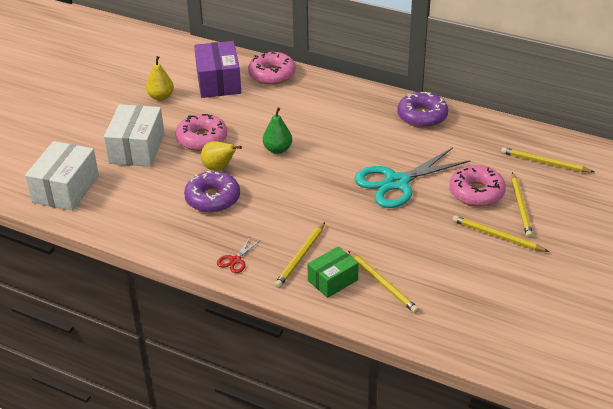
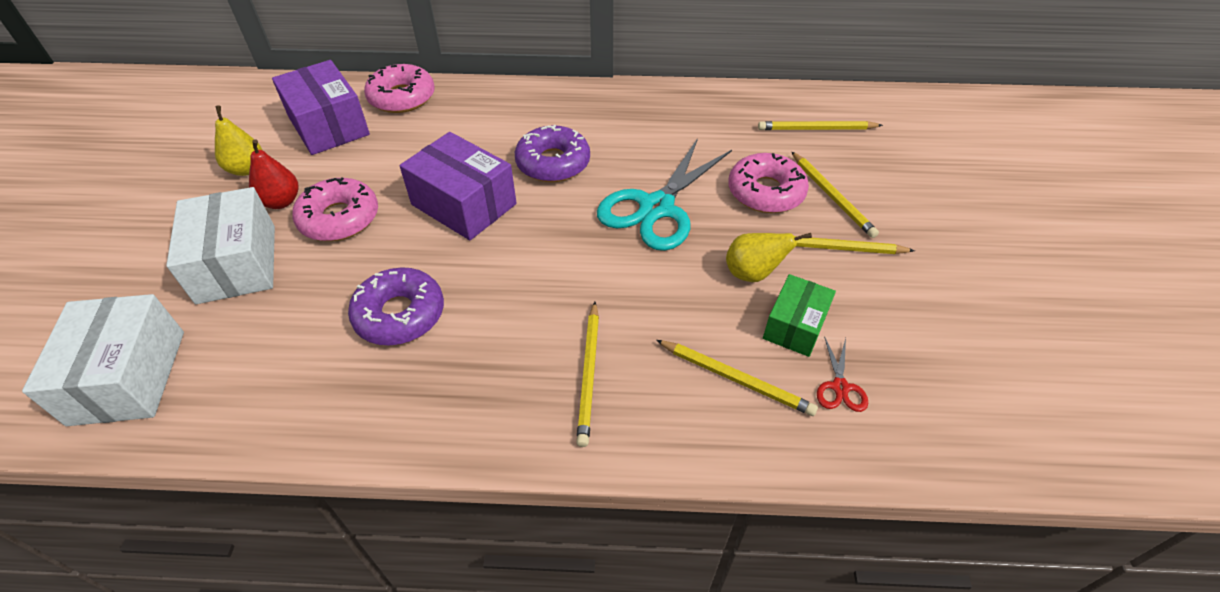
camera: 25 degrees left, 10 degrees up
yellow pear [201,141,242,171] -> yellow pear moved to [726,233,812,282]
red scissors [217,237,261,273] -> red scissors moved to [817,336,868,412]
green pear [263,107,292,154] -> purple box [400,132,516,240]
green box [307,246,359,298] -> green box moved to [763,274,836,357]
purple donut [397,92,448,128] -> purple donut moved to [515,125,590,182]
none -> red pear [249,139,298,209]

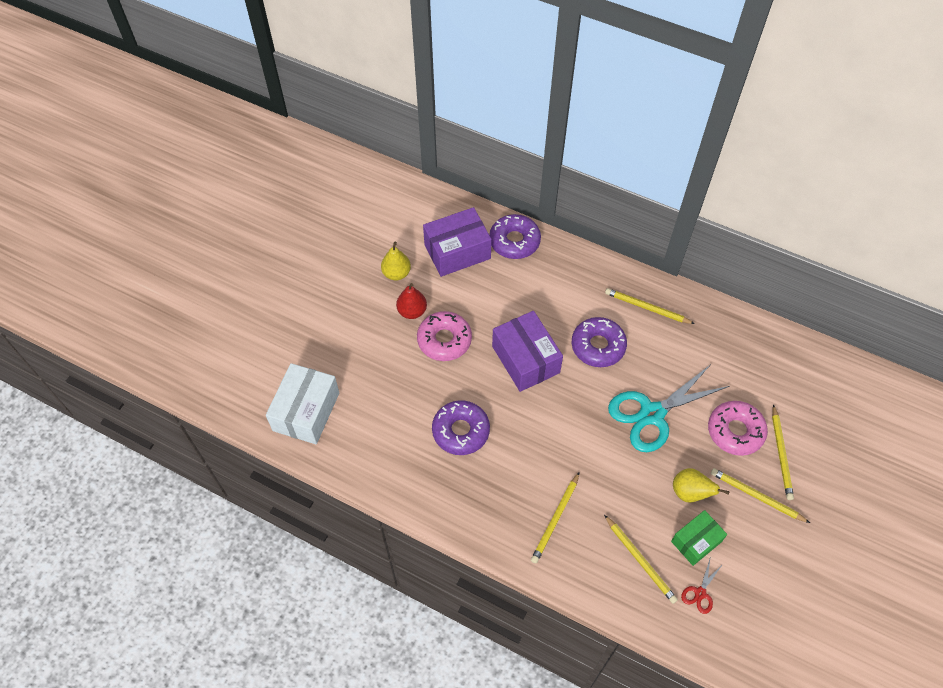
camera: 25 degrees right, 10 degrees up
white box [166,187,275,304] -> none
purple box [272,60,370,155] -> purple box turned 75 degrees clockwise [423,207,492,277]
pink donut [364,64,435,113] -> purple donut [489,214,541,259]
yellow pencil [758,121,883,130] -> yellow pencil moved to [605,288,695,324]

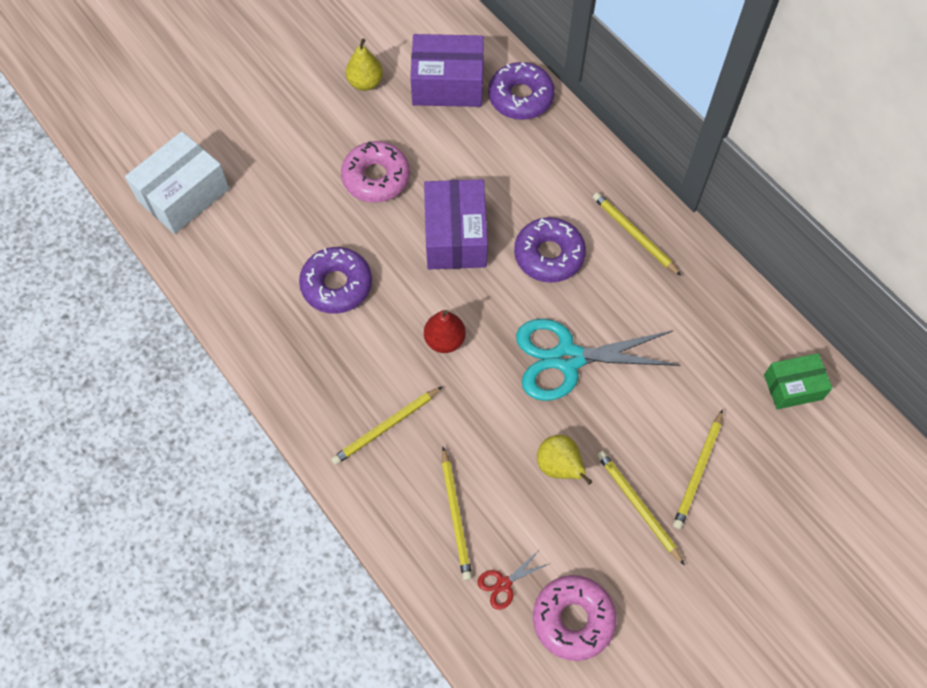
camera: 25 degrees right, 5 degrees up
red pear [396,283,427,319] -> red pear moved to [424,310,466,353]
green box [671,510,727,566] -> green box moved to [764,353,832,409]
pink donut [708,401,768,456] -> pink donut moved to [533,575,617,661]

